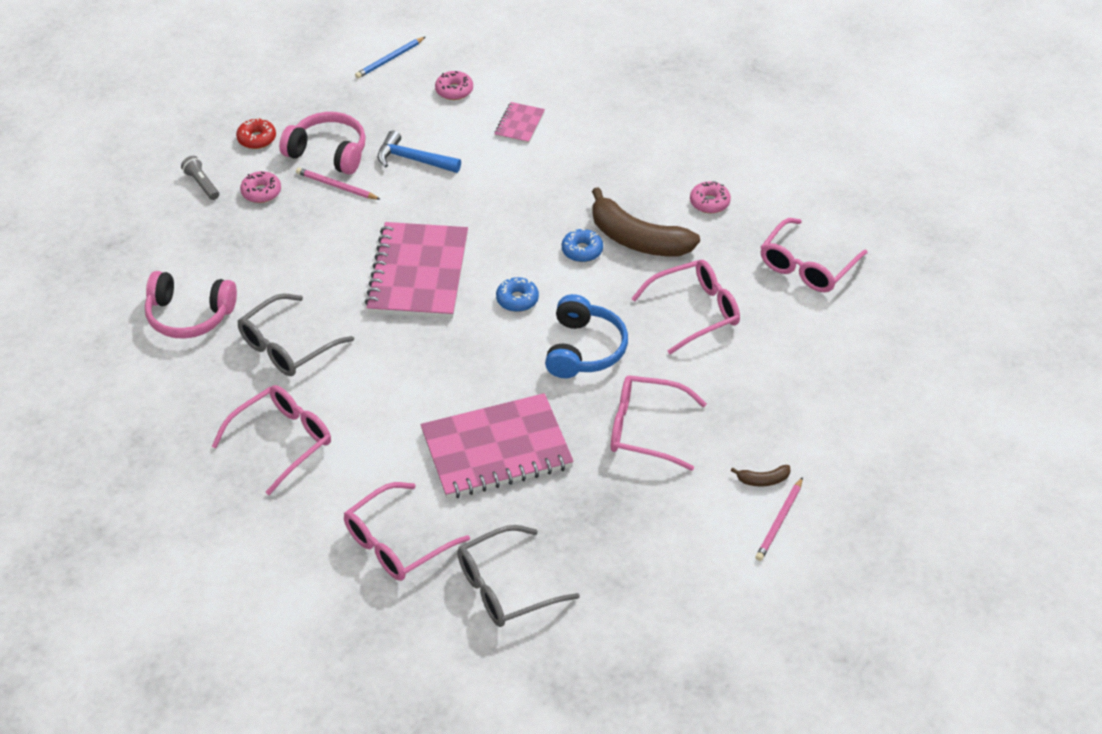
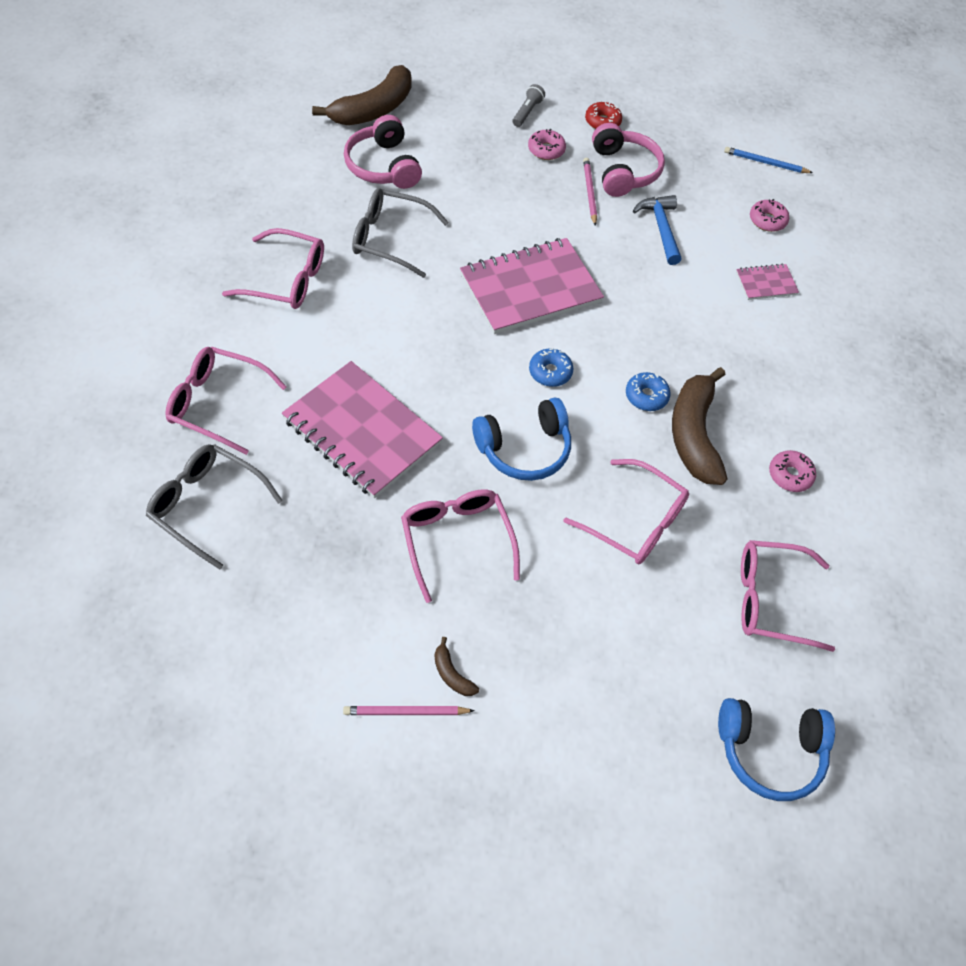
camera: 55 degrees right, 10 degrees up
none -> brown banana [312,65,412,125]
none -> blue headphones [718,698,835,801]

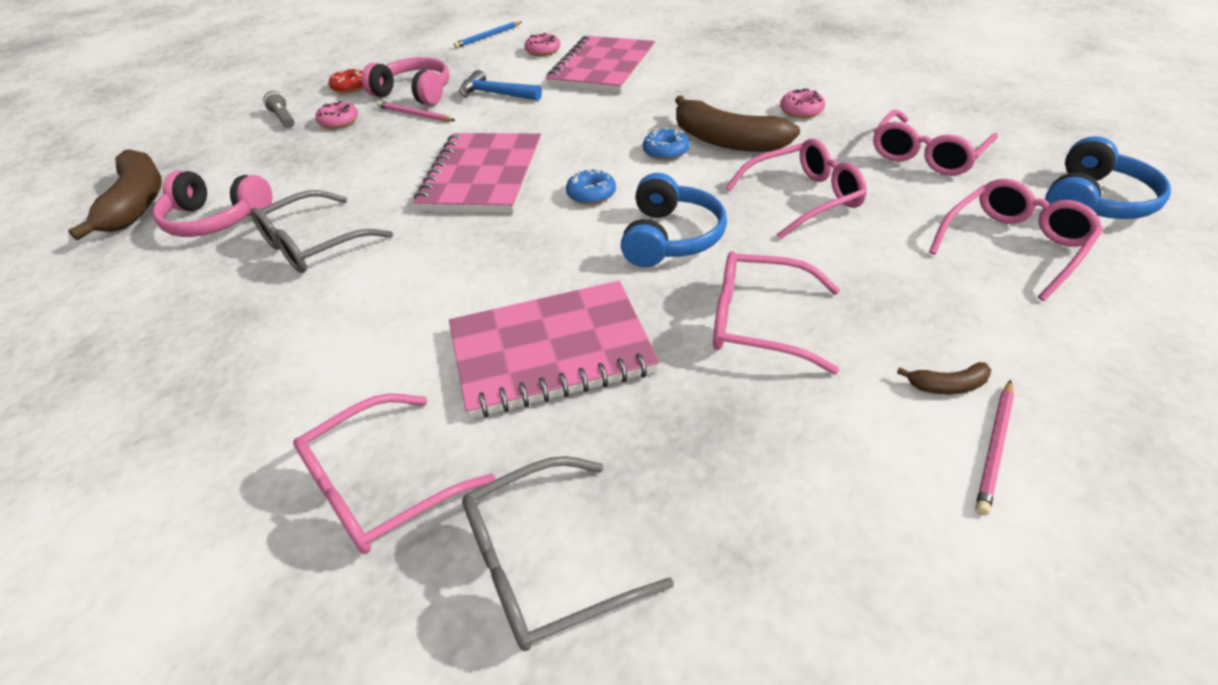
camera: 50 degrees left, 15 degrees down
pink glasses [222,228,324,309] -> pink glasses moved to [929,179,1104,301]
pink notebook [736,264,799,300] -> pink notebook [546,36,655,93], size x2.18

